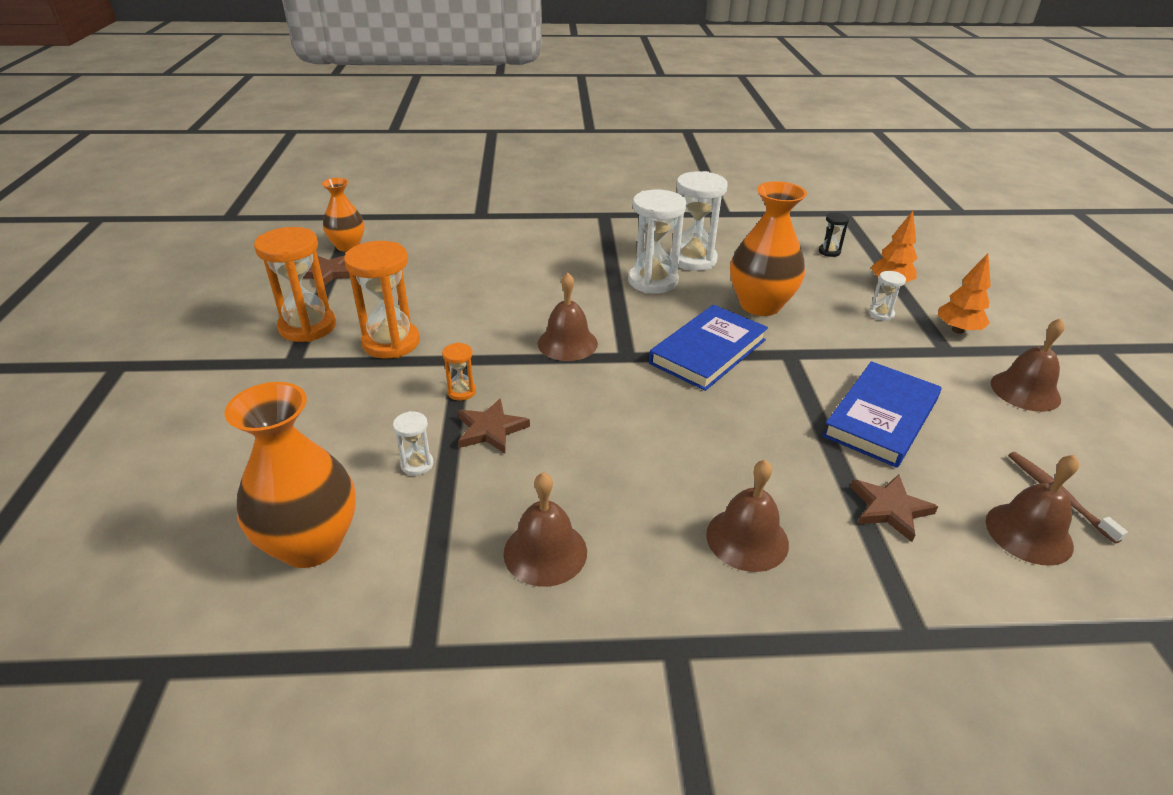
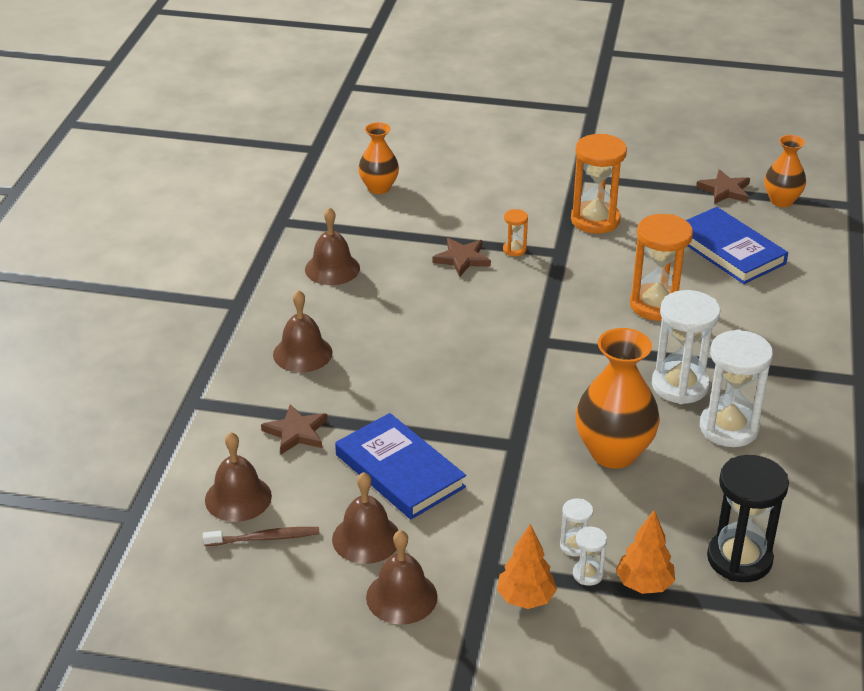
camera: 105 degrees right, 0 degrees up
orange vase [224,382,356,568] -> orange vase [358,122,399,194], size x0.61
orange hourglass [254,227,336,342] -> orange hourglass moved to [630,214,693,321]
white hourglass [393,411,434,475] -> white hourglass moved to [573,527,607,586]
brown bell [537,272,598,361] -> brown bell moved to [332,472,399,564]
blue book [649,305,768,391] -> blue book moved to [686,207,788,284]
black hourglass [819,212,849,257] -> black hourglass [707,455,789,582], size x2.14

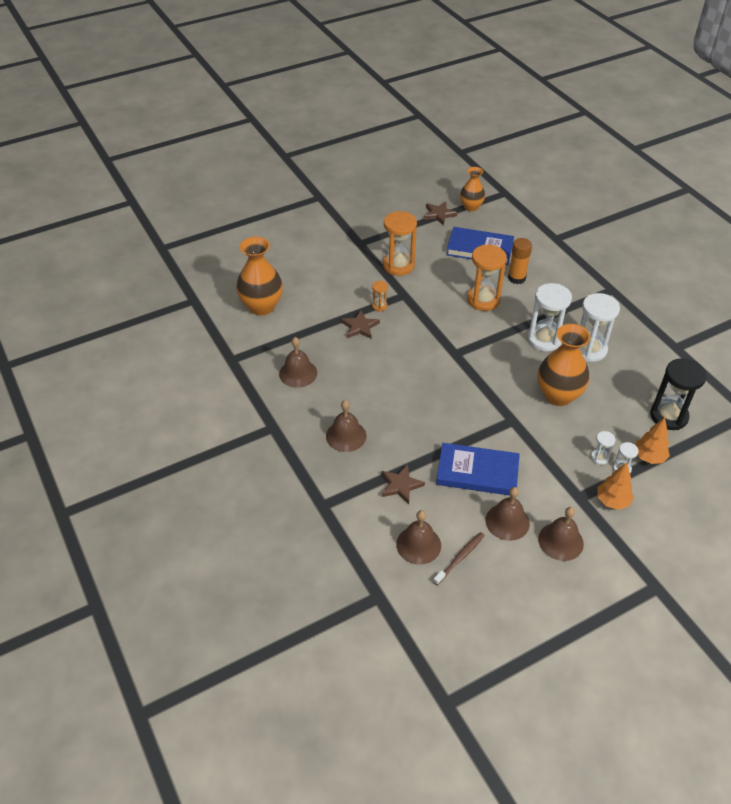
camera: 40 degrees left, 10 degrees up
orange vase [358,122,399,194] -> orange vase [236,237,283,315], size x1.63
none -> orange glue stick [508,238,532,284]

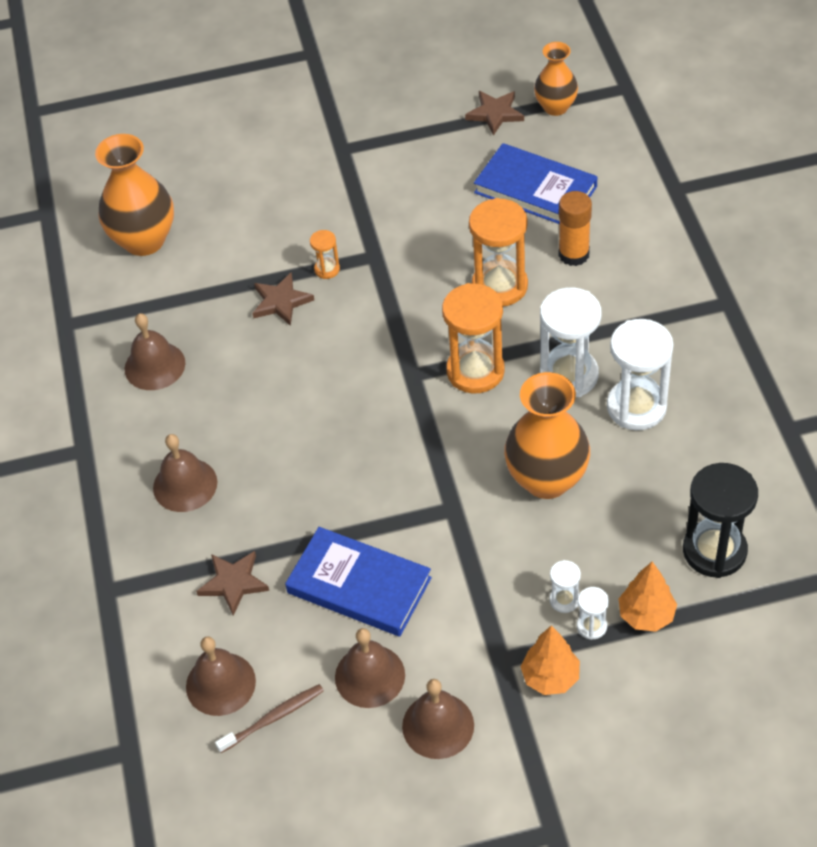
camera: 20 degrees right, 5 degrees up
orange hourglass [383,211,417,276] -> orange hourglass moved to [442,283,505,394]

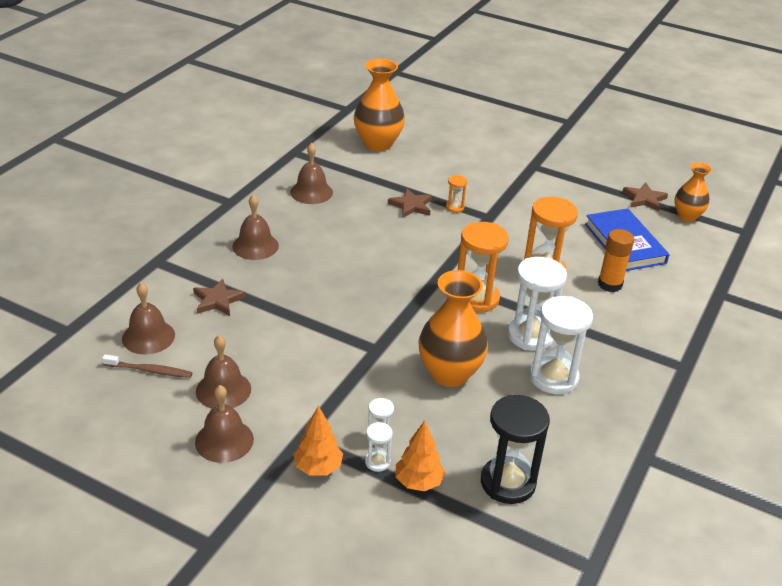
camera: 35 degrees right, 15 degrees down
blue book [285,527,432,637] -> none

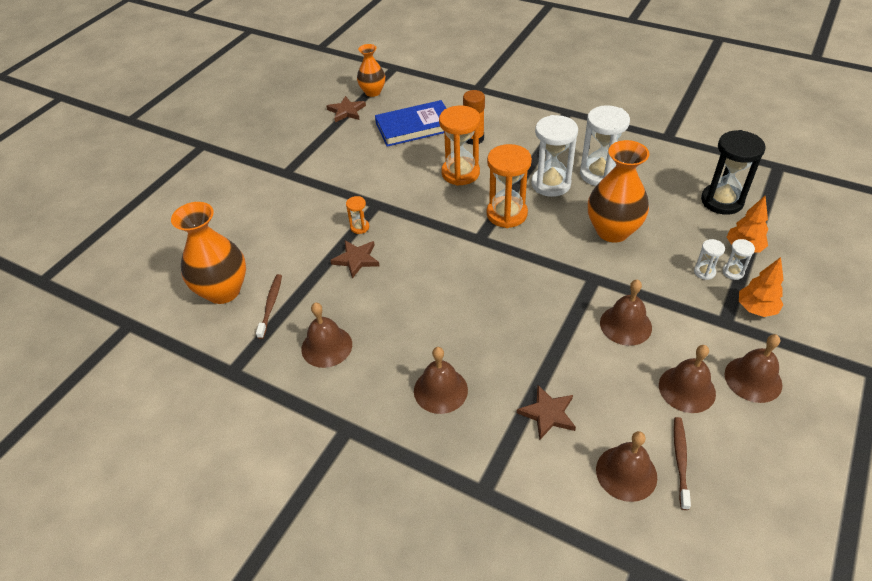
camera: 85 degrees left, 10 degrees up
none -> brown toothbrush [256,274,282,339]
none -> brown bell [600,279,652,346]

